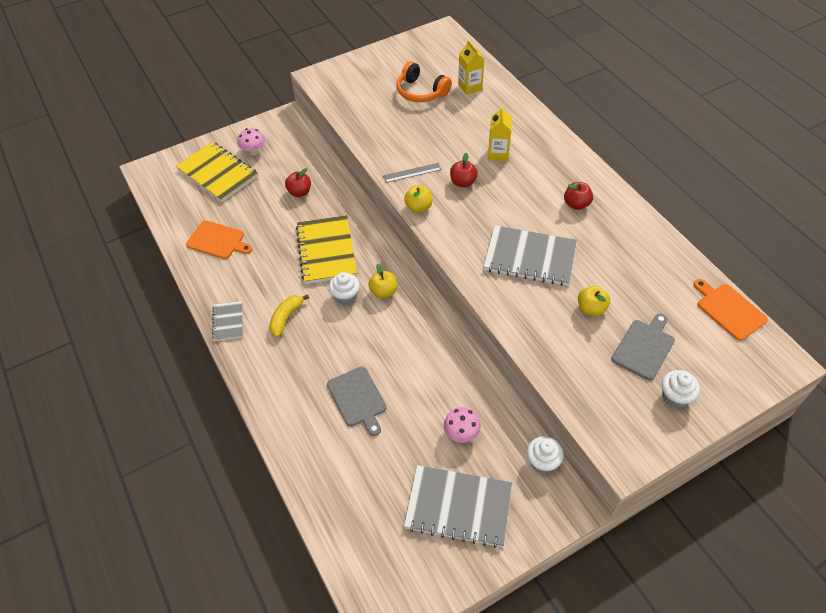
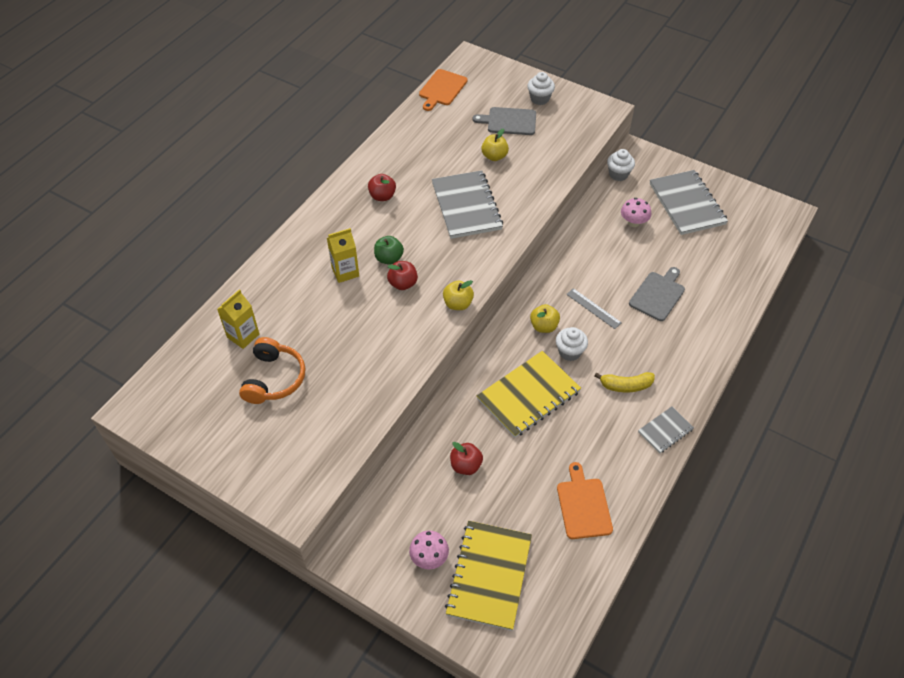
camera: 120 degrees left, 0 degrees up
grey ruler [383,163,442,183] -> grey ruler moved to [566,288,622,329]
none -> green apple [374,236,404,265]

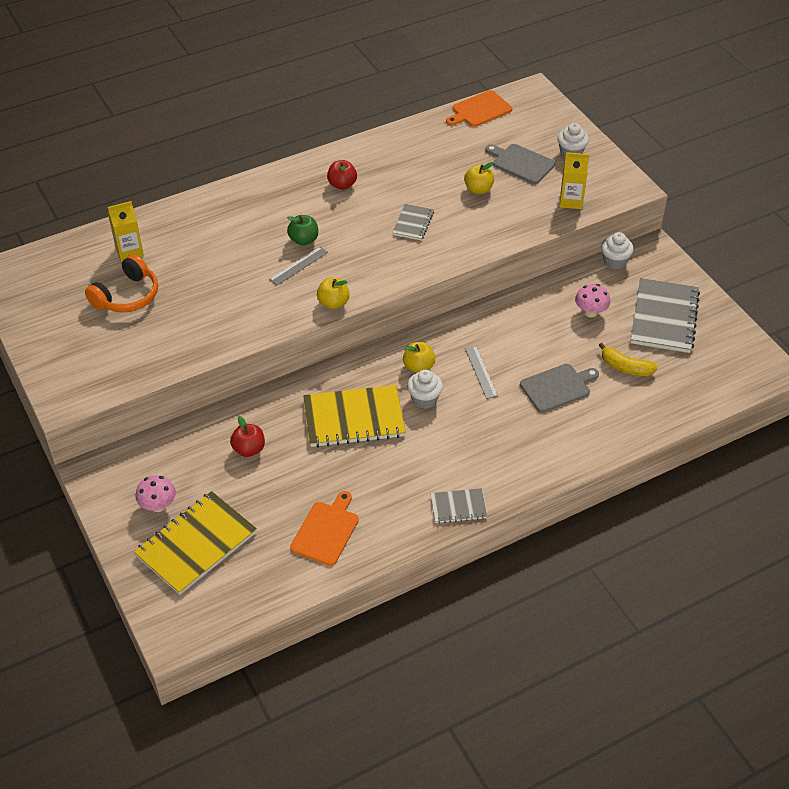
camera: 30 degrees right, 5 degrees down
yellow carton [327,228,359,283] -> yellow carton moved to [560,152,589,209]
red apple [387,261,418,290] -> grey ruler [269,247,328,286]
grey notebook [432,170,503,239] -> grey notebook [392,204,434,240], size x0.52
yellow banana [594,372,655,392] -> yellow banana moved to [599,343,658,376]

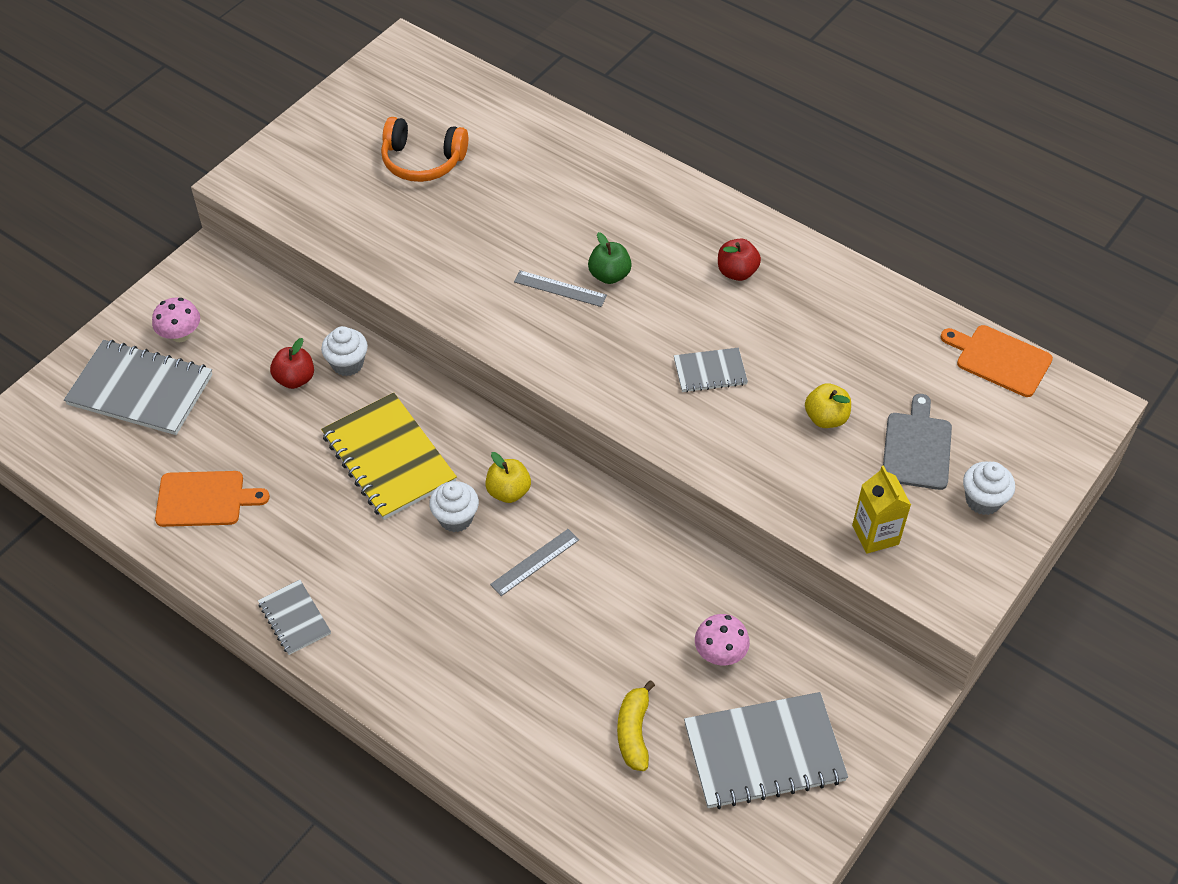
camera: 65 degrees right, 5 degrees up
yellow carton [108,201,144,262] -> none
yellow notebook [134,491,257,595] -> grey notebook [64,340,213,435]
yellow apple [317,277,350,309] -> none
grey cutting board [520,364,599,413] -> none
white cupcake [601,232,634,269] -> white cupcake moved to [321,326,368,376]

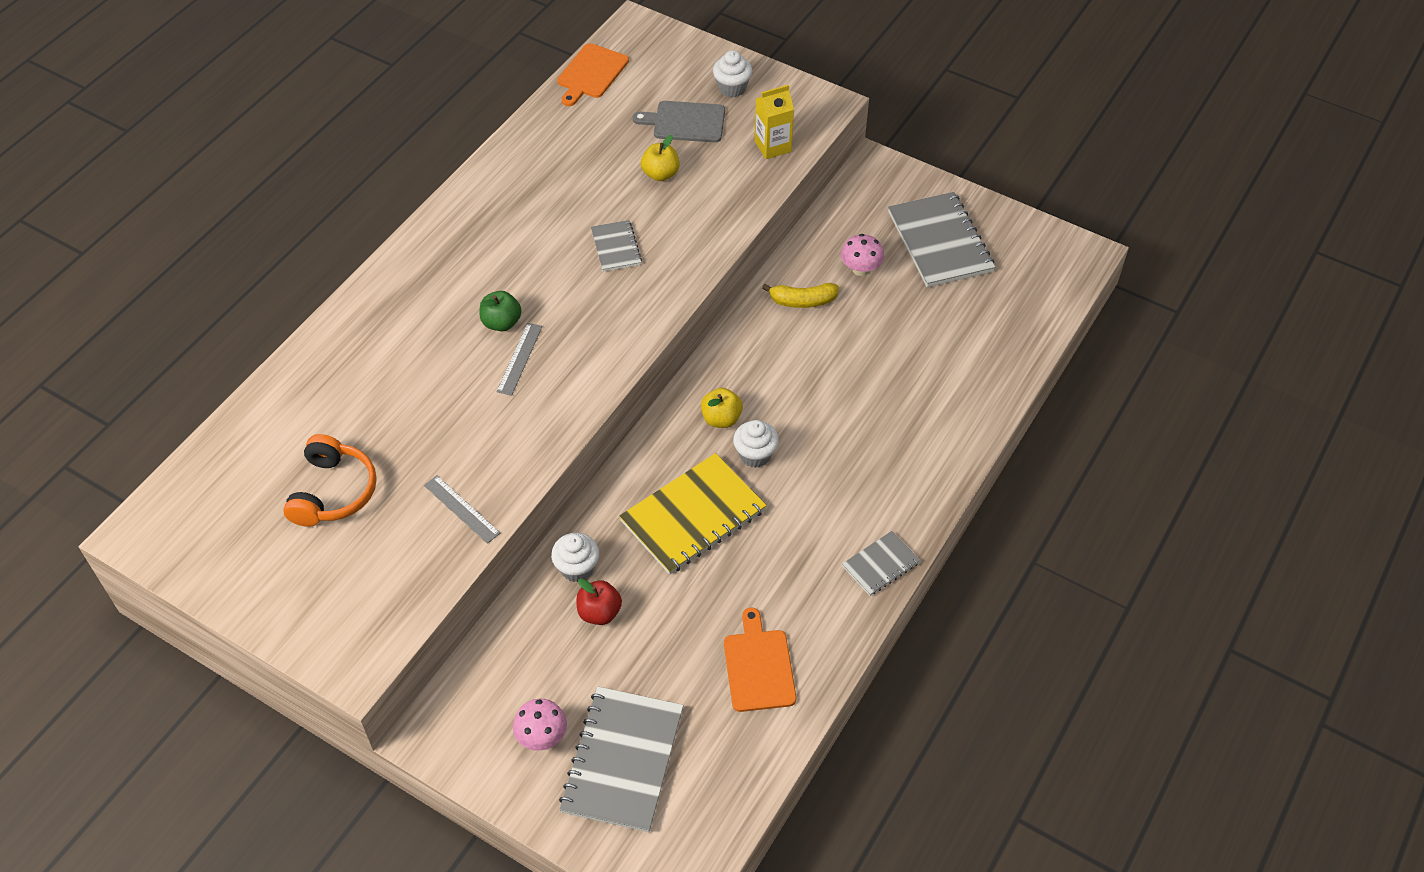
camera: 95 degrees left, 0 degrees up
grey ruler [490,529,579,596] -> grey ruler moved to [424,475,500,544]
yellow banana [617,680,655,771] -> yellow banana moved to [762,283,839,308]
red apple [718,238,761,281] -> none

